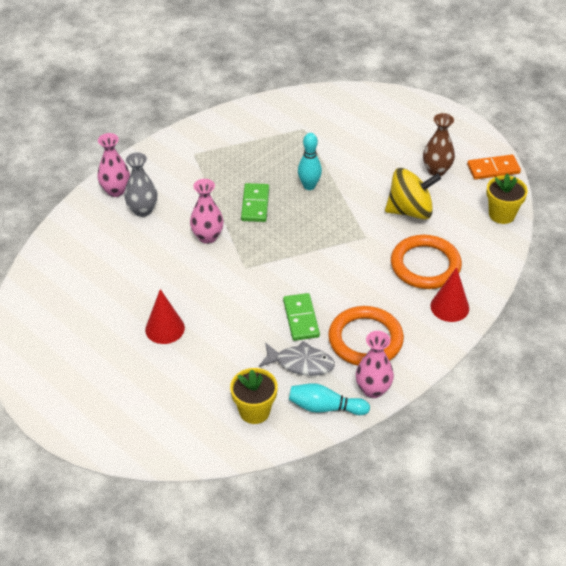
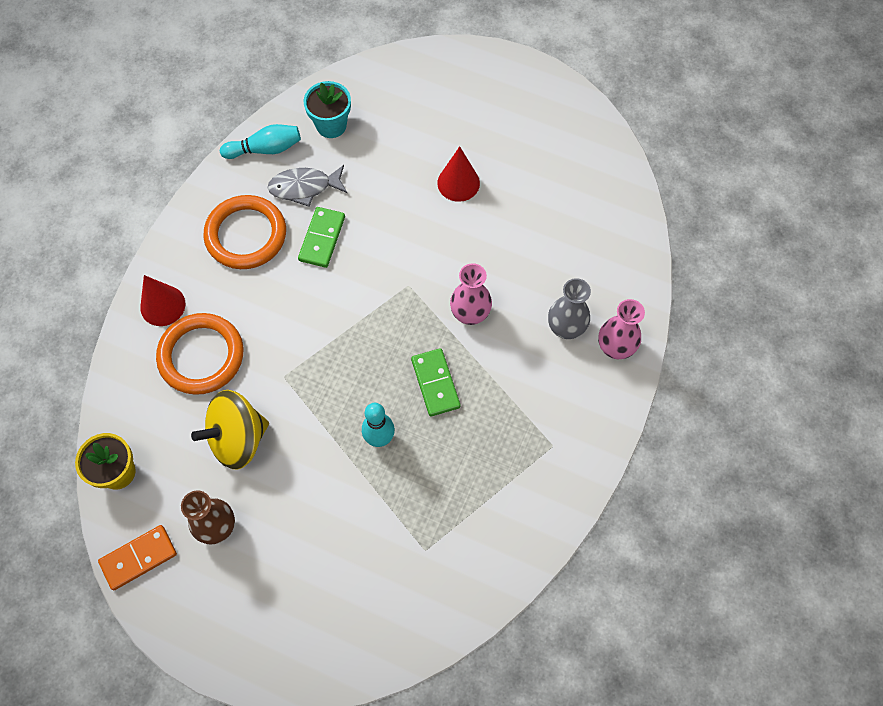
camera: 160 degrees right, 20 degrees up
yellow flower pot [230,368,278,424] -> turquoise flower pot [304,81,351,138]
green domino [283,293,320,341] -> green domino turned 45 degrees clockwise [298,207,345,268]
pink vase [356,331,394,398] -> none

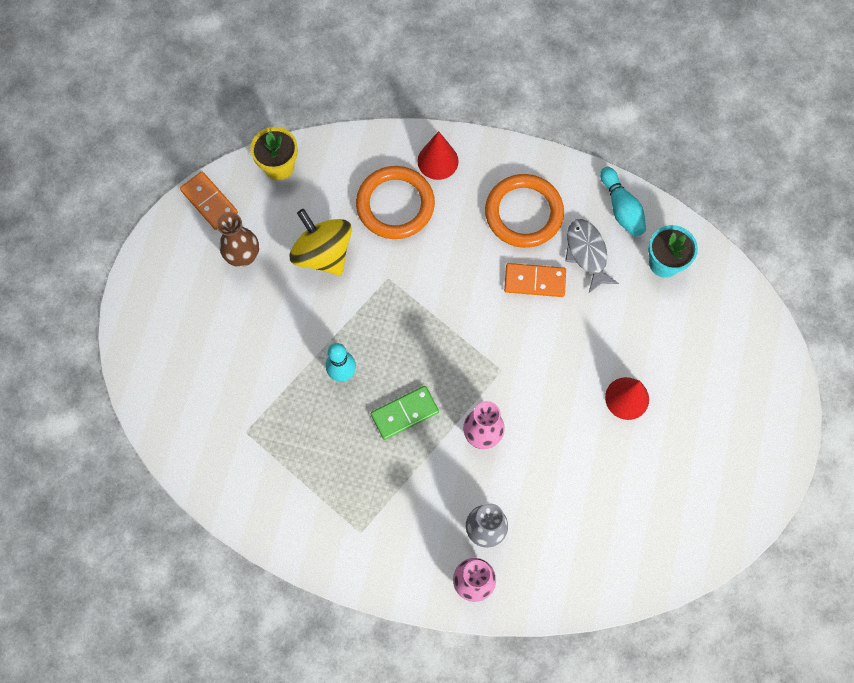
camera: 80 degrees right, 5 degrees up
green domino [298,207,345,268] -> orange domino [504,263,566,297]

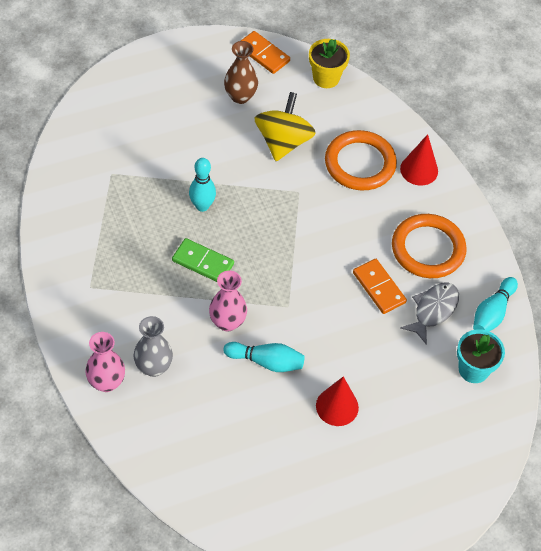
camera: 50 degrees right, 15 degrees down
orange domino [180,171,238,230] -> orange domino turned 60 degrees counterclockwise [241,31,290,74]
none -> turquoise bowling pin [223,342,304,372]

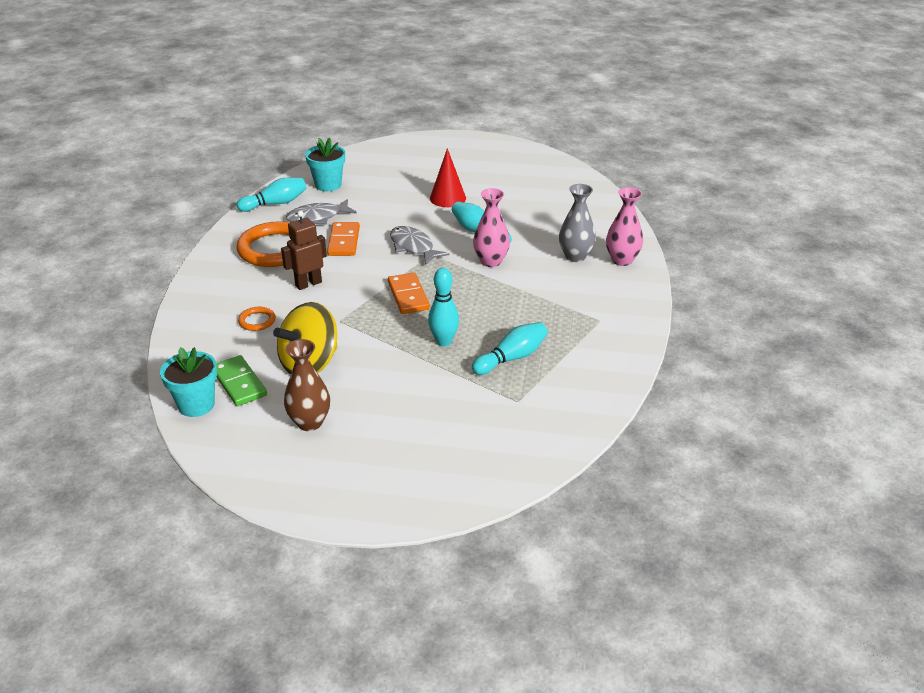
camera: 145 degrees left, 20 degrees down
green domino [172,238,234,282] -> green domino moved to [216,355,267,406]
orange domino [241,31,290,74] -> orange domino moved to [388,273,430,314]
yellow flower pot [309,39,350,88] -> turquoise flower pot [160,347,217,417]
orange ring [325,130,397,190] -> orange ring [238,307,276,331], size x0.45
red cone [400,134,438,185] -> none
none -> brown robot [281,211,327,290]
none -> grey fish [390,226,450,265]
none -> turquoise bowling pin [472,322,548,375]

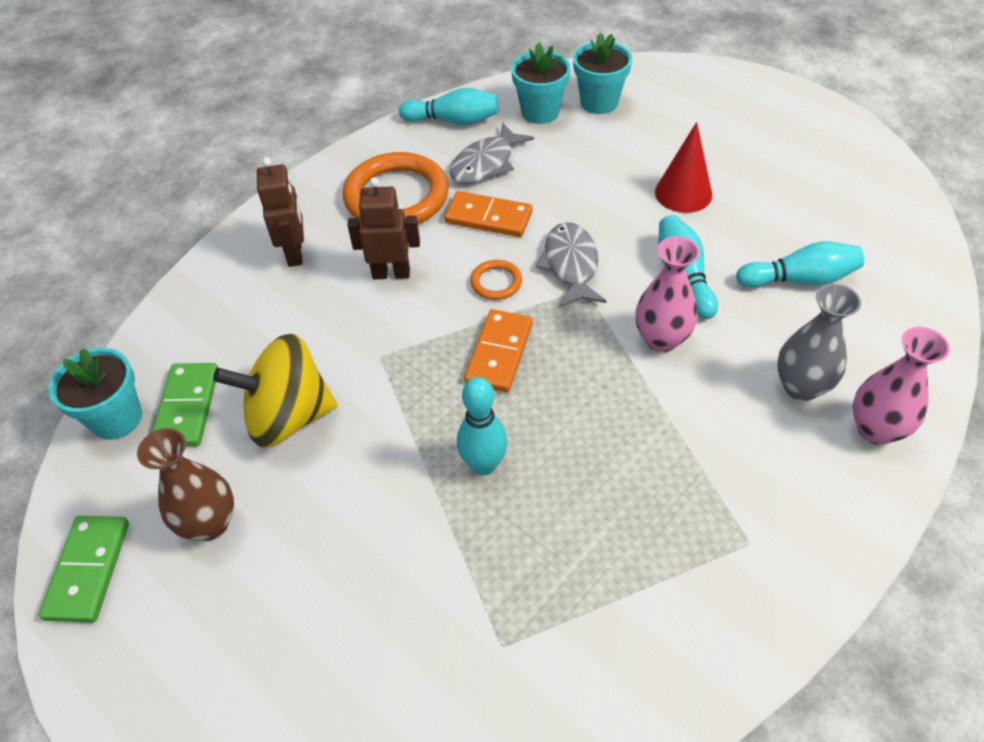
camera: 35 degrees right, 15 degrees up
orange ring [238,307,276,331] -> orange ring moved to [470,260,522,300]
grey fish [286,199,357,224] -> grey fish turned 60 degrees counterclockwise [449,123,534,184]
orange domino [327,222,360,256] -> orange domino turned 75 degrees clockwise [444,191,533,237]
turquoise bowling pin [472,322,548,375] -> turquoise bowling pin moved to [736,242,864,288]
none -> green domino [39,516,129,623]
none -> brown robot [257,157,304,267]
none -> turquoise flower pot [573,33,632,114]

